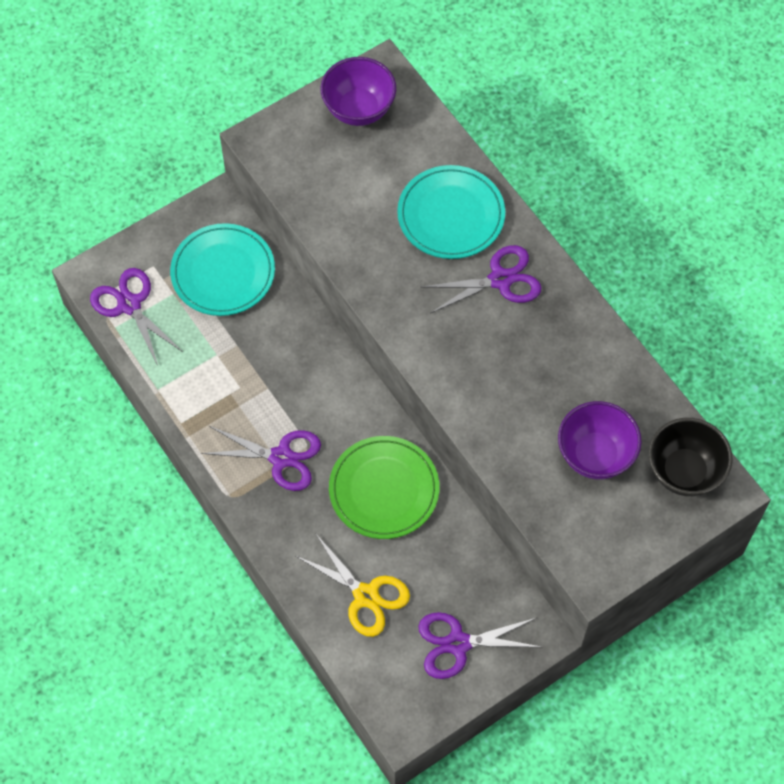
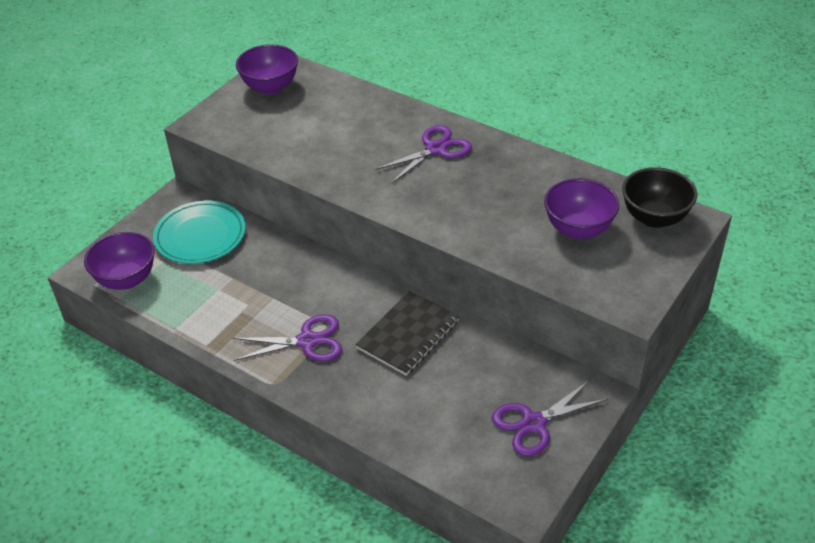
camera: 20 degrees left, 20 degrees down
purple scissors [90,268,183,366] -> purple bowl [84,232,155,290]
yellow scissors [296,533,410,637] -> none
green plate [329,436,440,539] -> black notebook [355,291,459,376]
turquoise plate [397,165,505,259] -> none

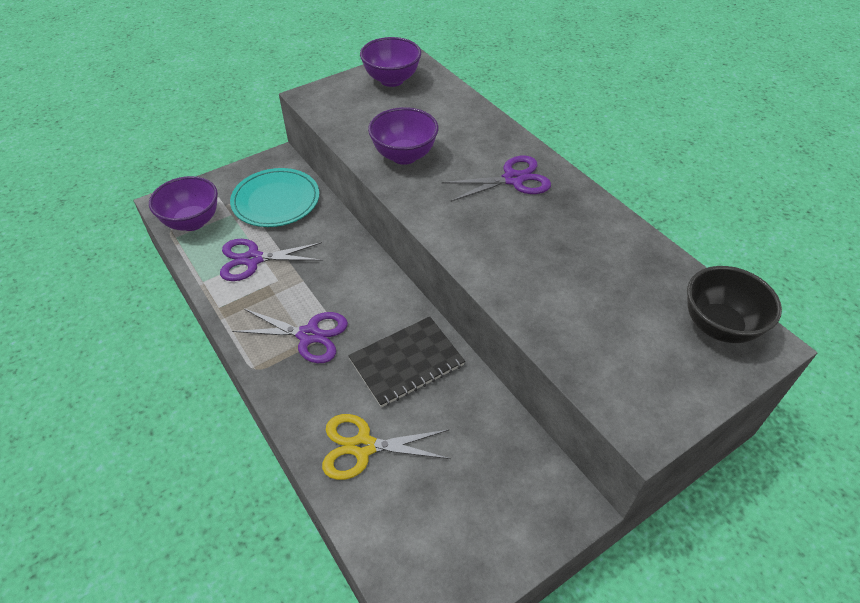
camera: 20 degrees right, 5 degrees up
purple scissors [492,380,608,456] -> purple scissors moved to [220,239,323,281]
purple bowl [544,178,619,239] -> purple bowl moved to [368,107,439,165]
none -> yellow scissors [322,414,451,480]

